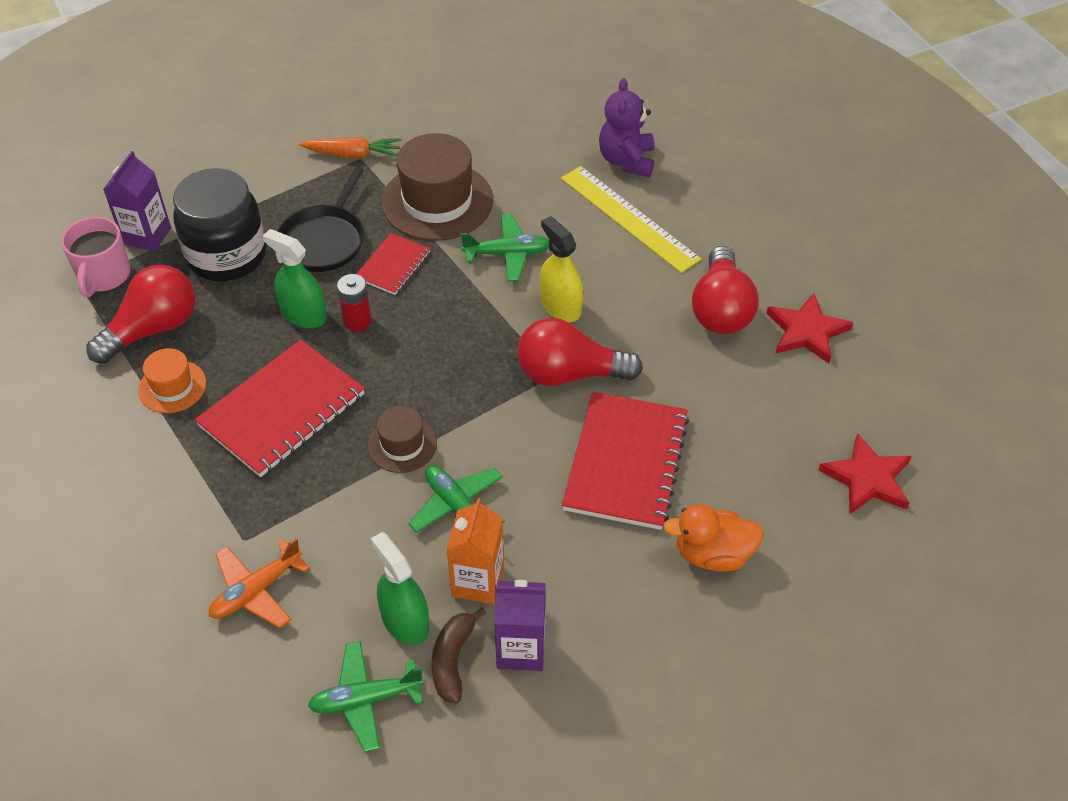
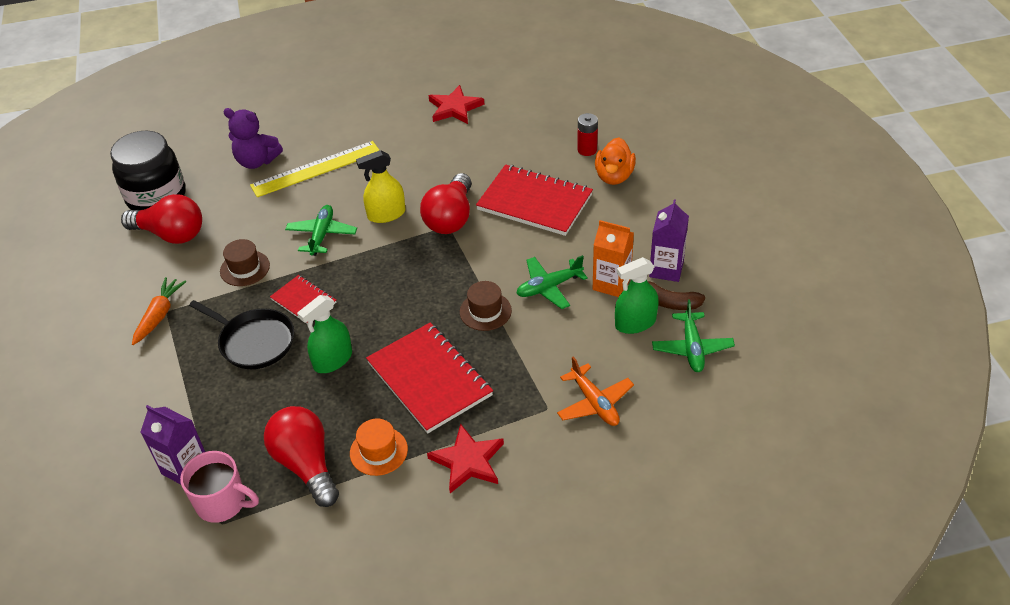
camera: 75 degrees left, 5 degrees down
black jar [173,168,267,281] -> black jar moved to [110,131,186,210]
red battery [337,274,371,332] -> red battery moved to [577,113,598,156]
brown hat [382,133,493,241] -> brown hat [220,239,270,286], size x0.53
red light bulb [692,246,759,334] -> red light bulb moved to [121,194,202,244]
red star [818,433,911,515] -> red star moved to [427,423,504,493]

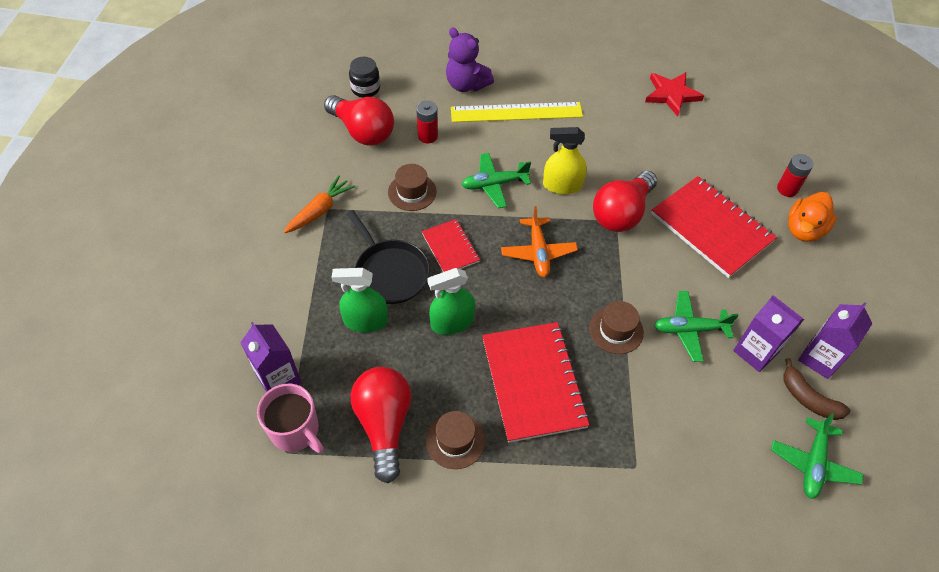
camera: 20 degrees right, 10 degrees up
black jar [110,131,186,210] -> black jar [349,57,380,98], size x0.50
green plane [285,205,357,256] -> green plane turned 135 degrees counterclockwise [461,153,531,208]
orange hat [350,418,408,476] -> brown hat [426,411,485,469]
red star [427,423,504,493] -> none
orange plane [557,356,634,426] -> orange plane moved to [501,206,578,277]
orange carton [593,220,634,297] -> purple carton [733,295,804,372]
green spray bottle [615,257,659,334] -> green spray bottle moved to [331,268,388,333]
none -> red battery [416,101,438,143]

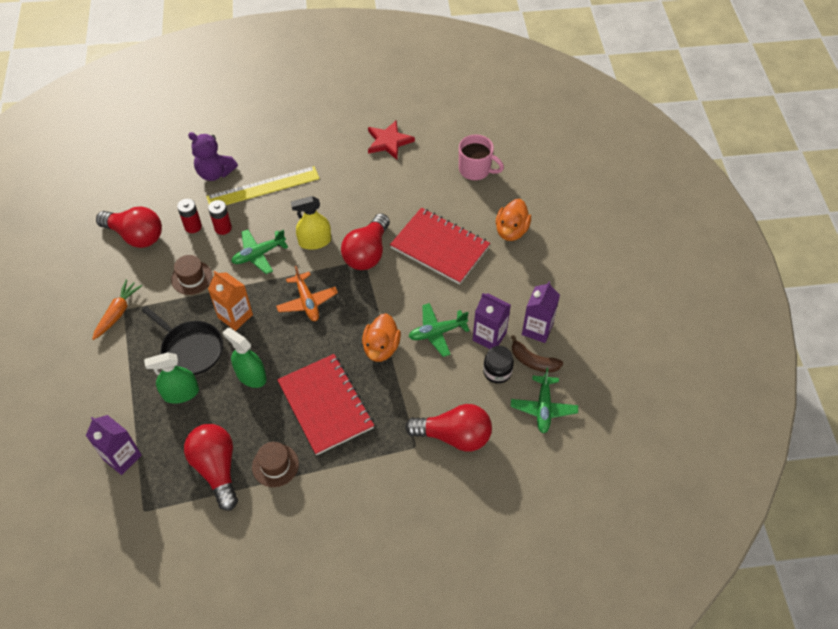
camera: 15 degrees left, 0 degrees up
pink mug [257,384,324,453] -> pink mug moved to [459,135,504,181]
black jar [349,57,380,98] -> black jar moved to [483,346,514,383]
red notebook [422,219,480,272] -> orange carton [208,271,253,331]
green spray bottle [427,268,475,335] -> green spray bottle turned 75 degrees clockwise [223,327,267,388]
brown hat [589,301,644,354] -> orange duck [362,313,401,362]
red battery [777,154,814,197] -> red battery moved to [208,200,232,235]
none -> red light bulb [405,404,492,452]

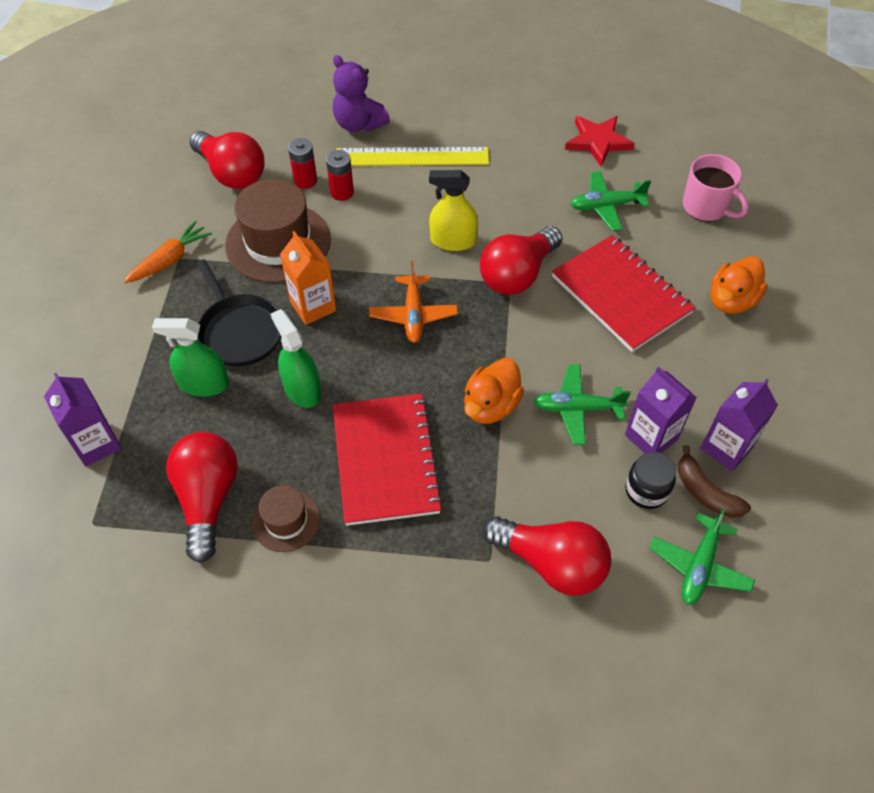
camera: 20 degrees right, 0 degrees up
brown hat [171,255,213,295] -> brown hat [225,179,331,283], size x1.88
green plane [231,229,288,274] -> green plane moved to [571,171,651,231]

